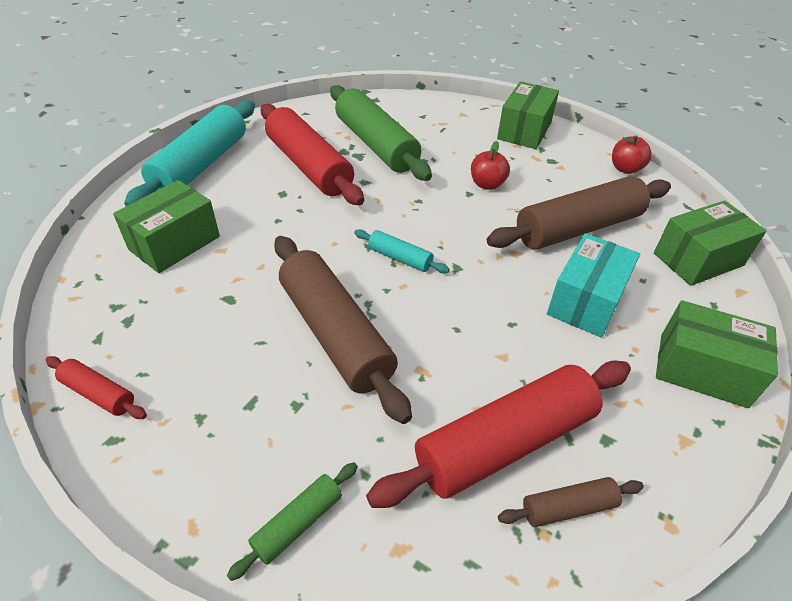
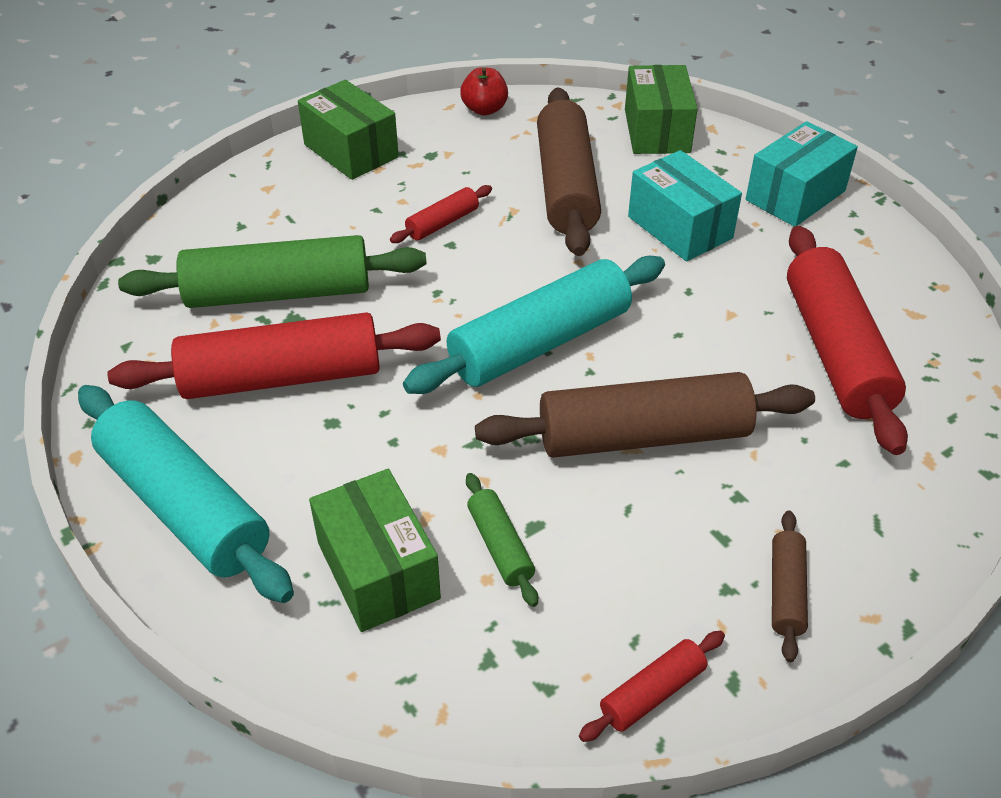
camera: 65 degrees left, 0 degrees up
green rolling pin [227,462,358,581] -> green rolling pin moved to [466,473,538,607]
turquoise rolling pin [354,229,450,273] -> turquoise rolling pin [403,256,665,394], size x2.17
red apple [471,141,510,190] -> red rolling pin [390,185,492,243]
brown rolling pin [498,477,644,527] -> brown rolling pin moved to [772,511,808,662]
green box [656,300,778,408] -> turquoise box [746,121,858,227]

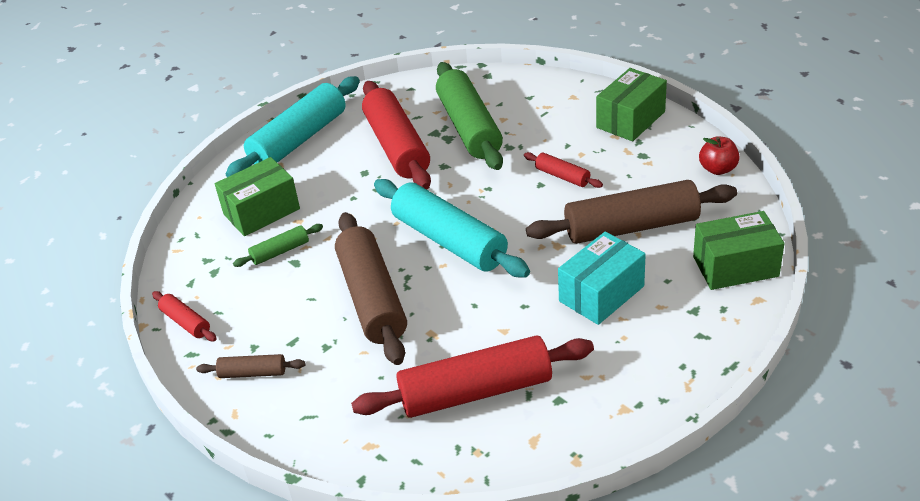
camera: 85 degrees right, 5 degrees down
turquoise box [746,121,858,227] -> none

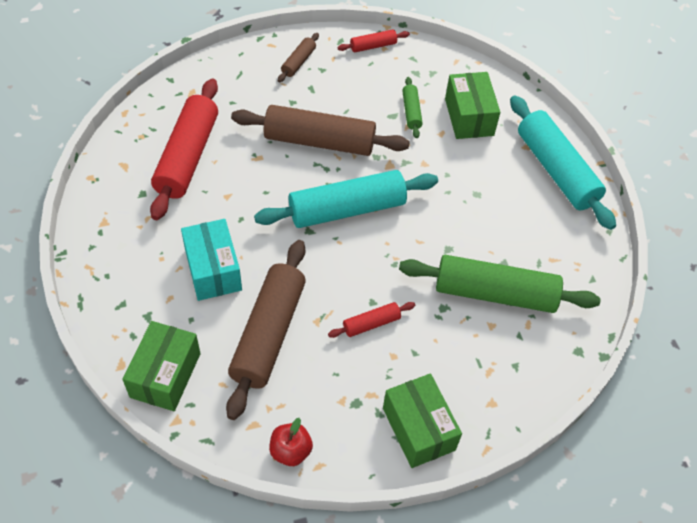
camera: 110 degrees right, 15 degrees up
red rolling pin [362,81,431,190] -> none

